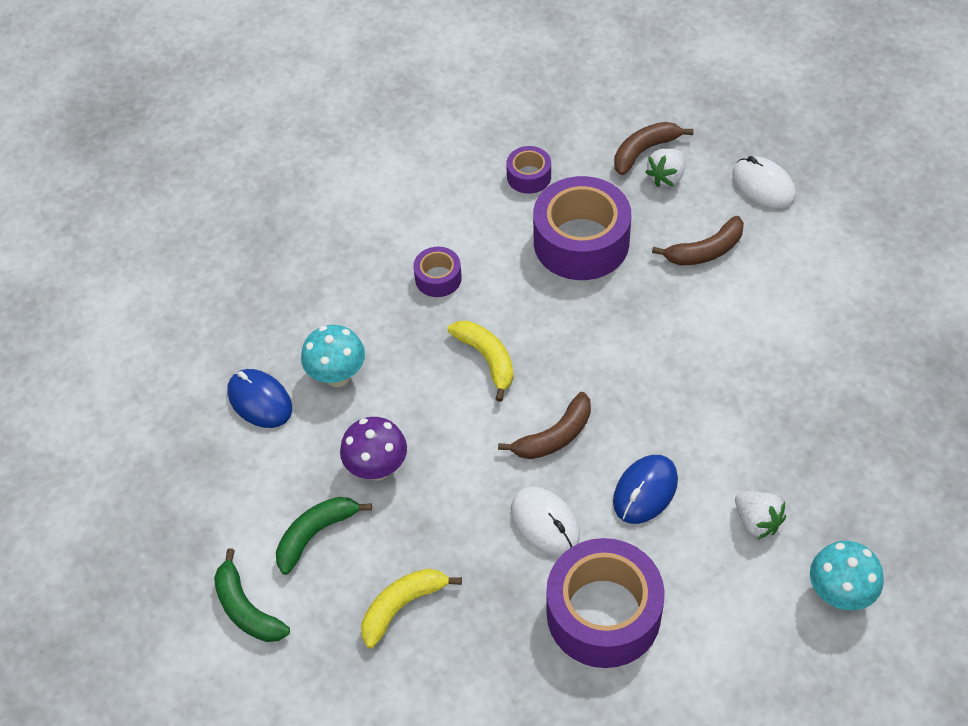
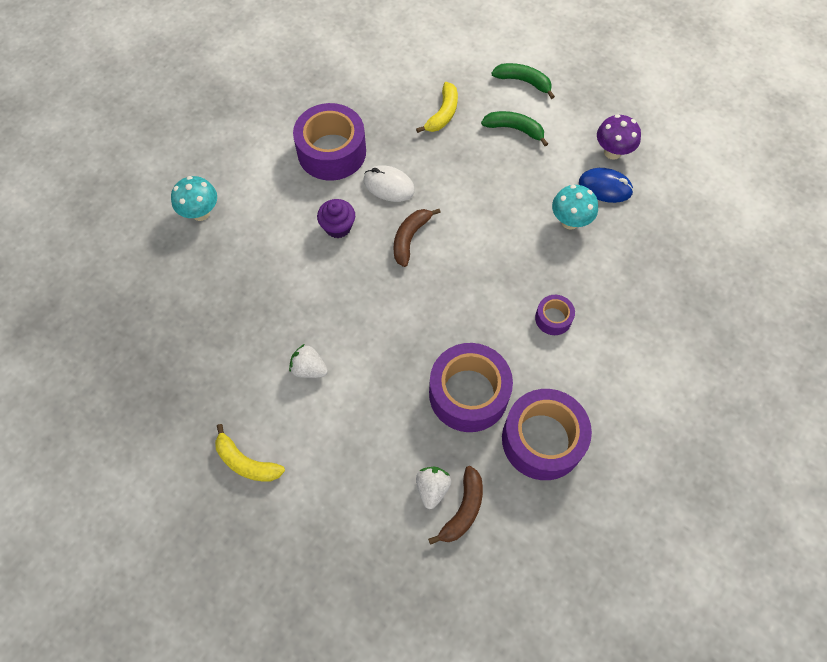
camera: 150 degrees right, 10 degrees up
green banana [276,497,372,575] -> green banana turned 90 degrees counterclockwise [481,111,548,146]
purple mushroom [340,417,407,481] -> purple mushroom moved to [597,114,641,160]
yellow banana [447,321,514,402] -> yellow banana moved to [215,424,285,482]
purple tape [506,146,551,194] -> purple tape [502,389,592,480], size x2.08
blue mouse [613,455,678,524] -> purple cupcake [317,199,355,238]
brown banana [652,216,744,265] -> none
white mouse [732,156,796,209] -> none
white strawberry [735,491,786,539] -> white strawberry moved to [289,344,328,378]

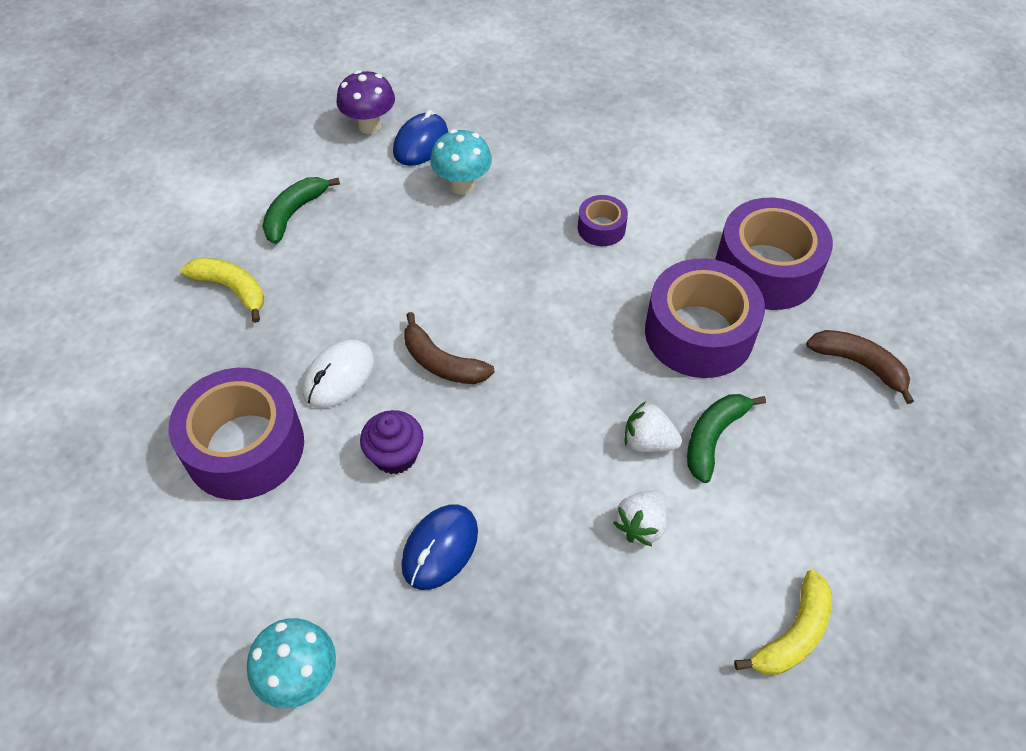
camera: 80 degrees left, 10 degrees down
white strawberry [416,467,451,509] -> white strawberry moved to [625,401,682,452]
green banana [491,63,555,99] -> green banana moved to [687,394,766,483]
none -> blue mouse [401,504,478,590]

